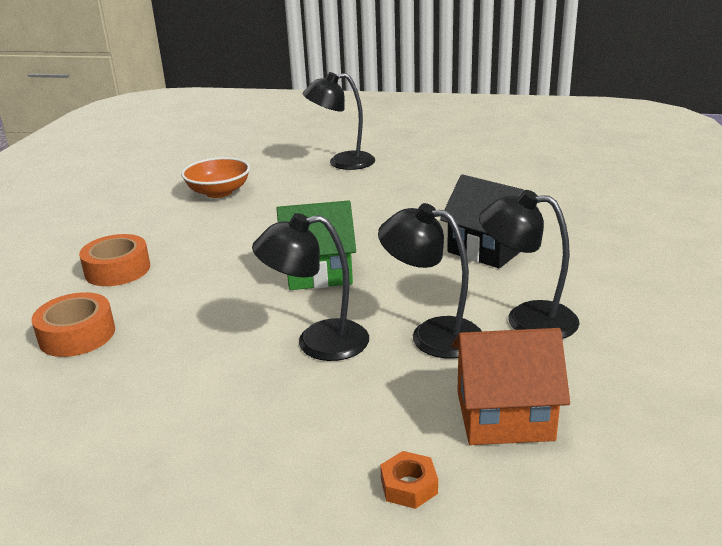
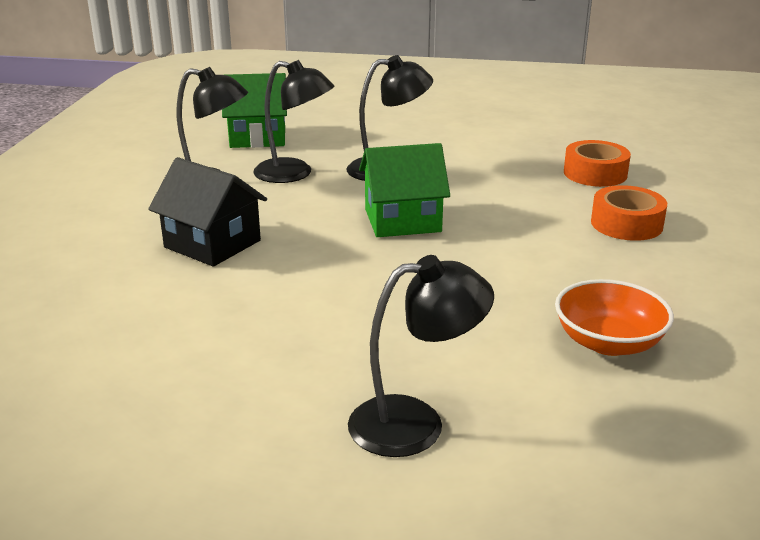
camera: 175 degrees right, 0 degrees up
orange nut [380,451,438,509] -> none
orange house [451,328,570,445] -> green house [222,73,287,148]

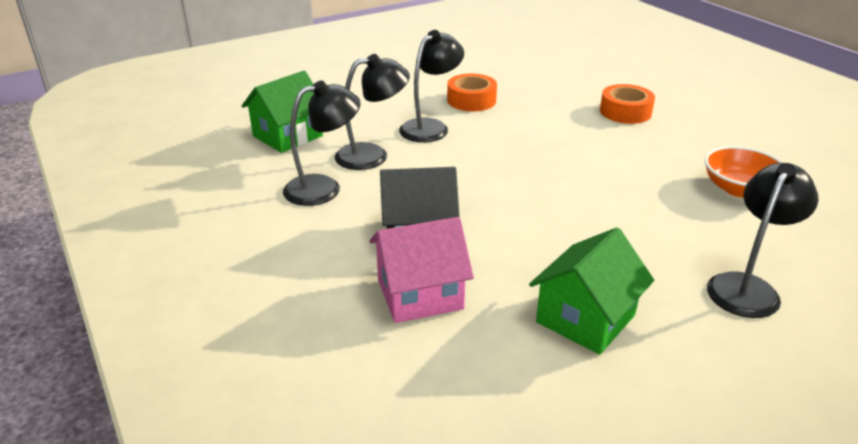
camera: 40 degrees left, 5 degrees up
green house [359,143,450,237] -> green house moved to [529,227,654,355]
orange tape [564,140,631,187] -> orange tape moved to [447,74,497,111]
none -> pink house [369,217,474,323]

